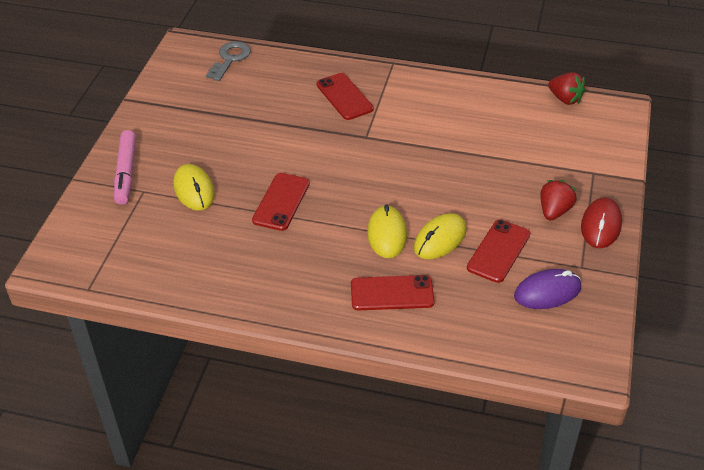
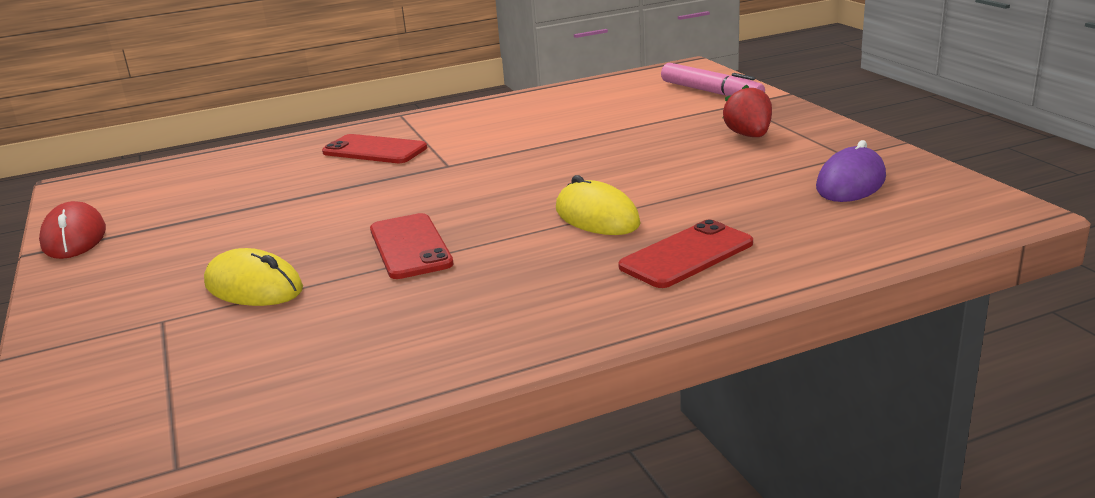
camera: 35 degrees left, 20 degrees down
pink marker [114,130,136,205] -> pink marker moved to [661,63,765,96]
grey key [206,41,251,81] -> none
yellow mouse [414,213,466,259] -> none
red phone [467,219,530,283] -> none
red strawberry [548,72,586,105] -> none
red mouse [581,198,622,248] -> red mouse moved to [39,201,106,259]

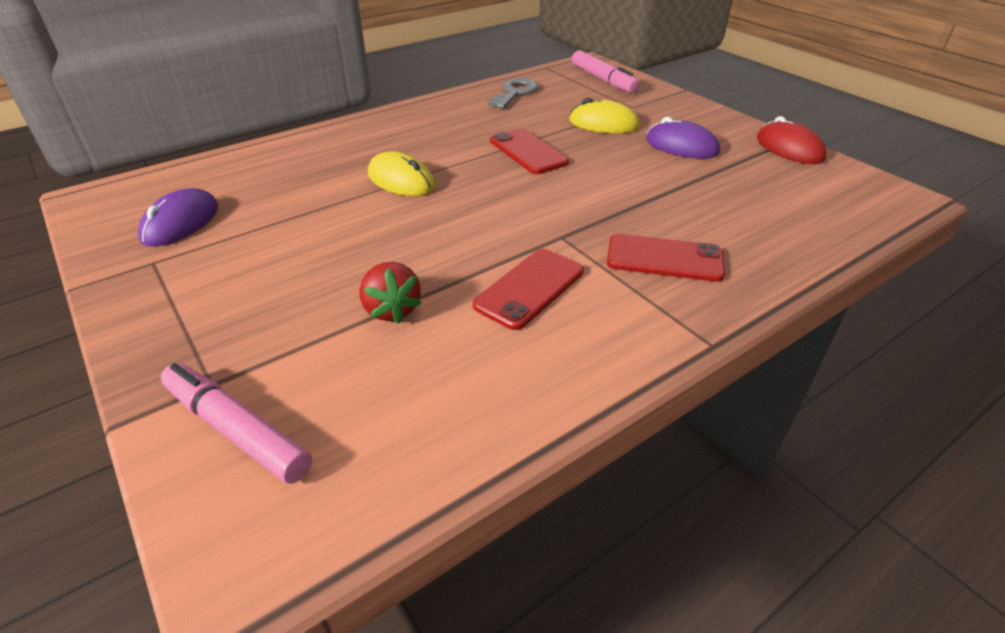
camera: 165 degrees right, 15 degrees up
red phone [618,220,753,288] -> red phone moved to [473,249,584,330]
red strawberry [722,84,772,137] -> red strawberry moved to [359,262,422,324]
none -> grey key [488,78,538,109]
none -> pink marker [572,50,640,93]
none -> purple mouse [646,117,720,159]

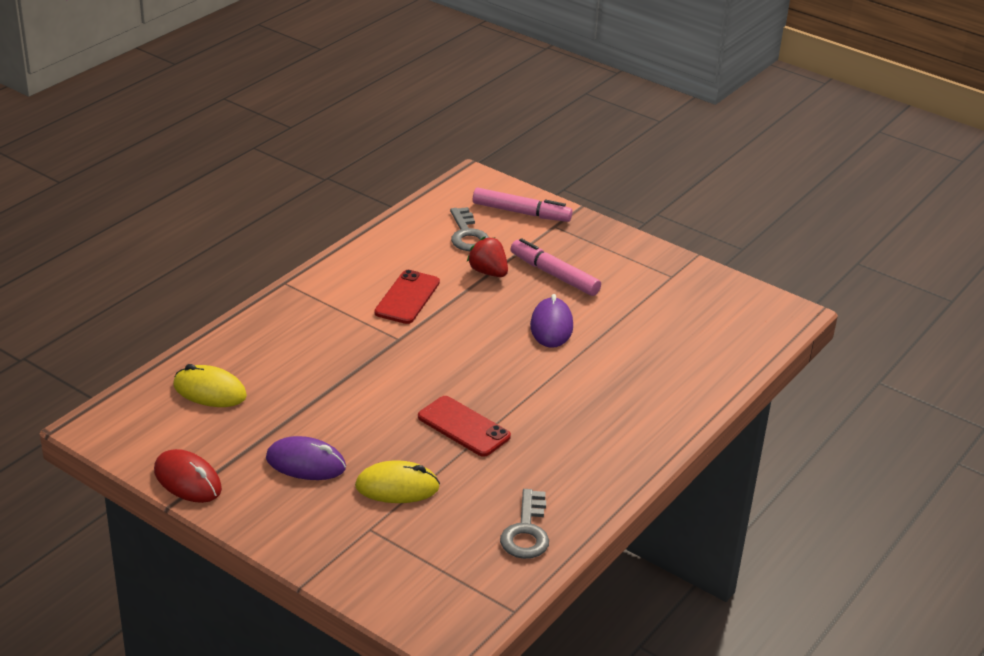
camera: 160 degrees right, 5 degrees down
purple mouse [138,188,218,247] -> purple mouse moved to [530,294,573,348]
yellow mouse [368,151,435,196] -> yellow mouse moved to [173,364,247,407]
pink marker [572,50,640,93] -> pink marker moved to [511,238,601,296]
red phone [607,234,725,282] -> none
none -> grey key [450,207,489,251]

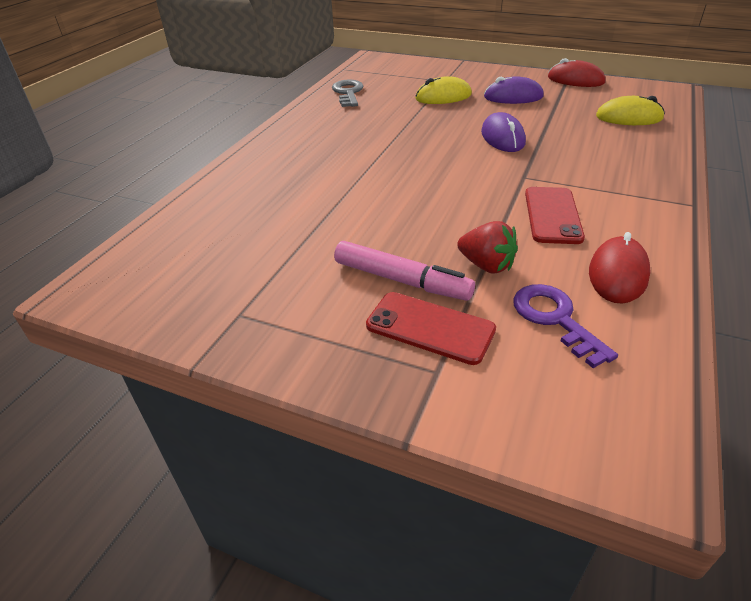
camera: 170 degrees right, 5 degrees up
red phone [418,396,511,457] -> red phone moved to [366,292,496,365]
grey key [450,207,489,251] -> purple key [513,284,618,368]
pink marker [473,188,573,222] -> none
purple mouse [530,294,573,348] -> purple mouse moved to [481,112,526,152]
none -> red mouse [589,232,651,304]

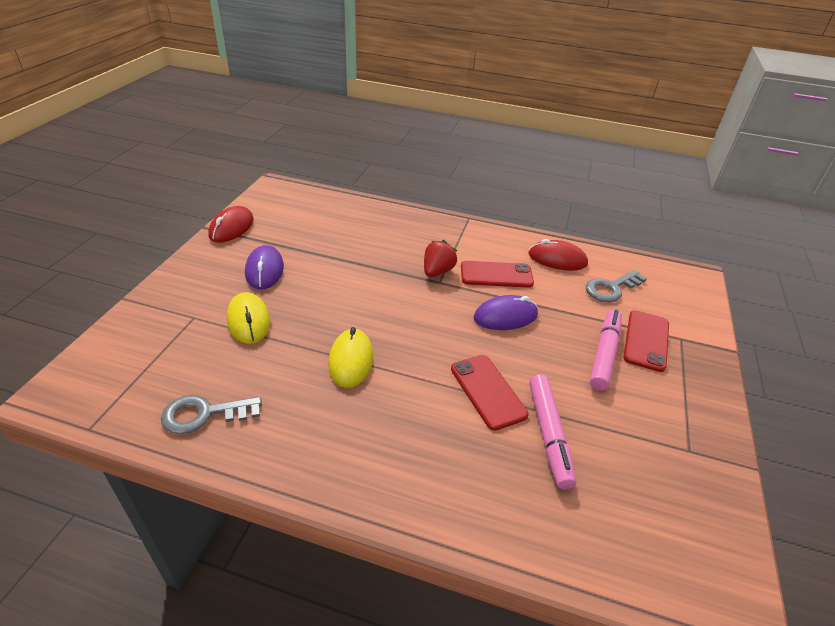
camera: 100 degrees left, 0 degrees up
red strawberry [457,221,518,274] -> red strawberry moved to [424,240,457,277]
purple mouse [481,112,526,152] -> purple mouse moved to [473,295,538,330]
purple key [513,284,618,368] -> grey key [586,270,647,302]
yellow mouse [596,96,665,125] -> yellow mouse moved to [328,327,373,388]
none -> red phone [451,355,529,431]
none -> pink marker [529,374,576,489]

